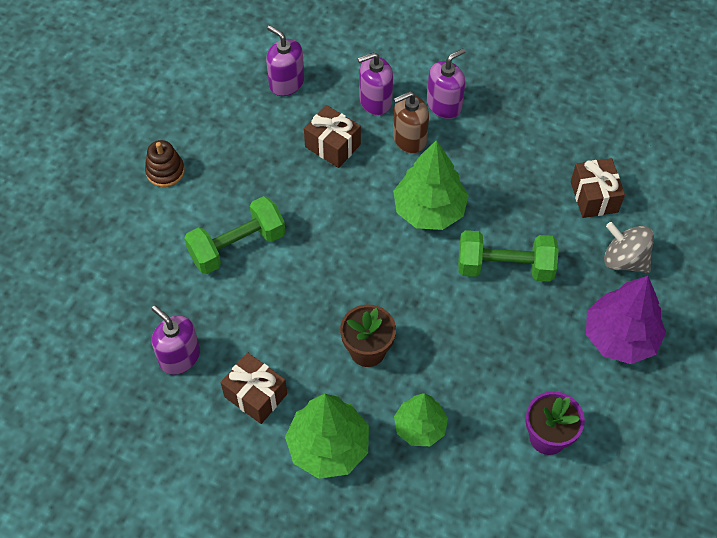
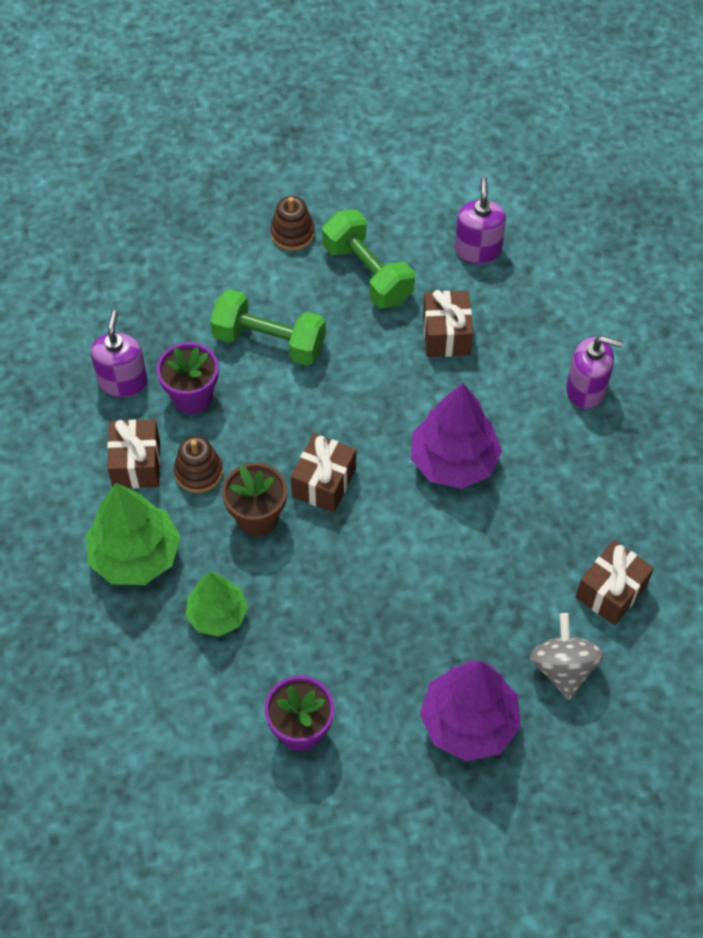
camera: 50 degrees right, 0 degrees up
purple soap dispenser [357,52,393,115] -> none
brown soap dispenser [393,91,429,154] -> none
green tree [393,140,469,230] -> purple tree [411,383,502,489]
green dumbbell [458,230,559,282] -> green dumbbell moved to [322,210,415,309]
none -> purple flower pot [157,342,219,414]
none -> brown stacking toy [174,436,223,493]
none -> brown gift [291,433,356,513]

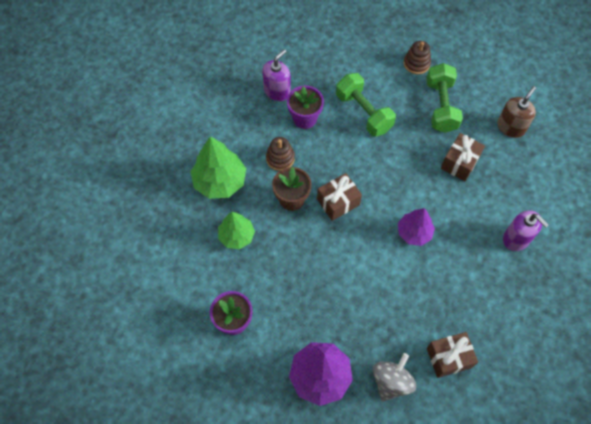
camera: 35 degrees right, 5 degrees up
brown gift [107,420,160,488] -> none
purple tree [411,383,502,489] -> purple tree [398,208,435,246], size x0.65
purple soap dispenser [455,177,506,264] -> brown soap dispenser [497,86,536,138]

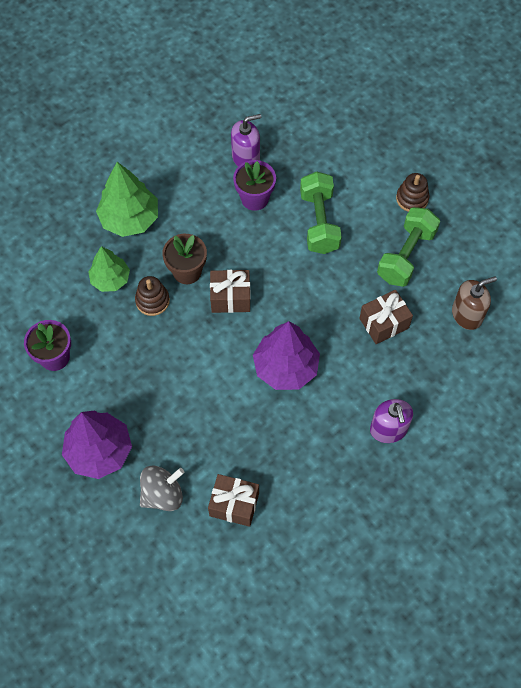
camera: 30 degrees right, 0 degrees up
brown stacking toy [266,137,295,171] -> brown stacking toy moved to [135,276,170,316]
purple tree [398,208,435,246] -> purple tree [253,321,320,390], size x1.54

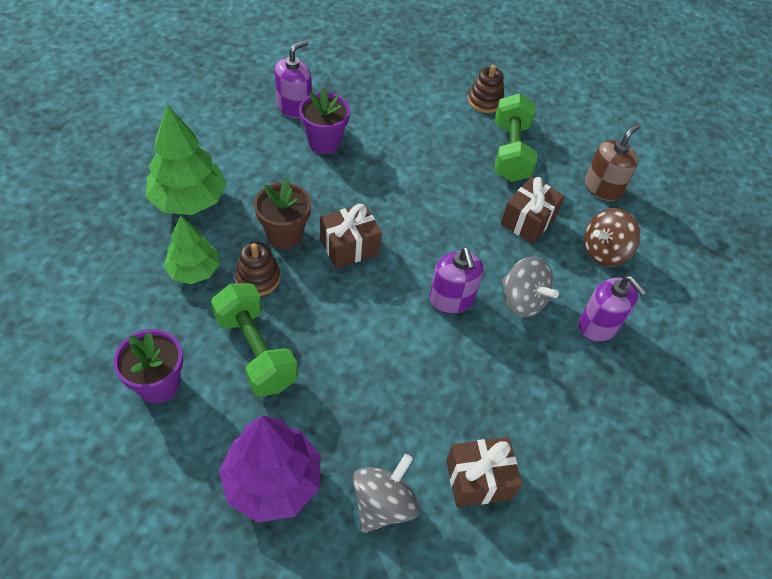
camera: 30 degrees left, 10 degrees down
purple tree [253,321,320,390] -> purple soap dispenser [429,247,484,314]
green dumbbell [300,172,342,254] -> green dumbbell moved to [211,283,298,397]
none -> grey spinning top [502,256,559,318]
none -> brown spinning top [584,208,640,267]

